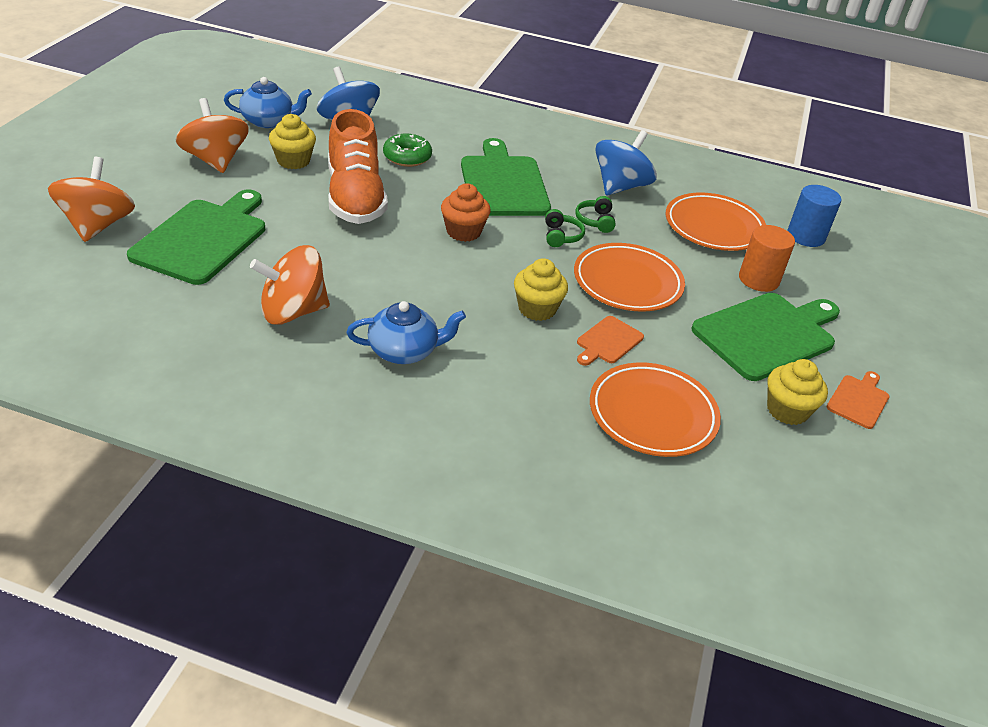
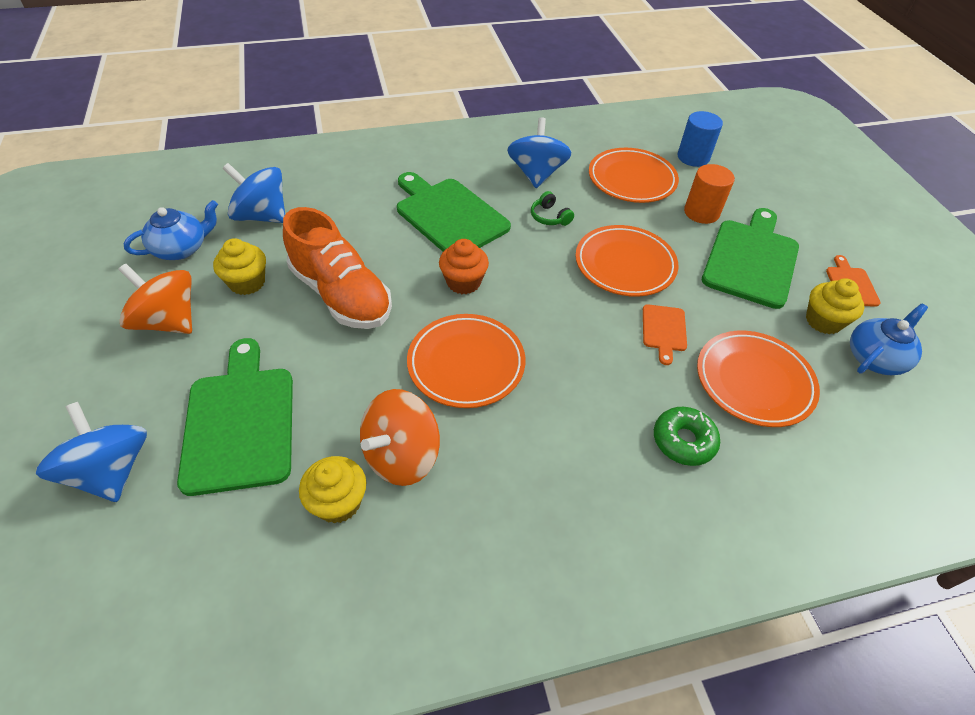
camera: 30 degrees left, 10 degrees up
orange spinning top [48,157,135,242] -> blue spinning top [36,402,147,502]
blue teapot [347,301,466,364] -> blue teapot moved to [850,304,928,375]
green donut [383,134,432,167] -> green donut moved to [654,407,720,466]
yellow cupcake [514,258,568,321] -> yellow cupcake moved to [299,456,366,524]
green headphones [545,209,585,247] -> none
none -> orange plate [407,314,525,408]

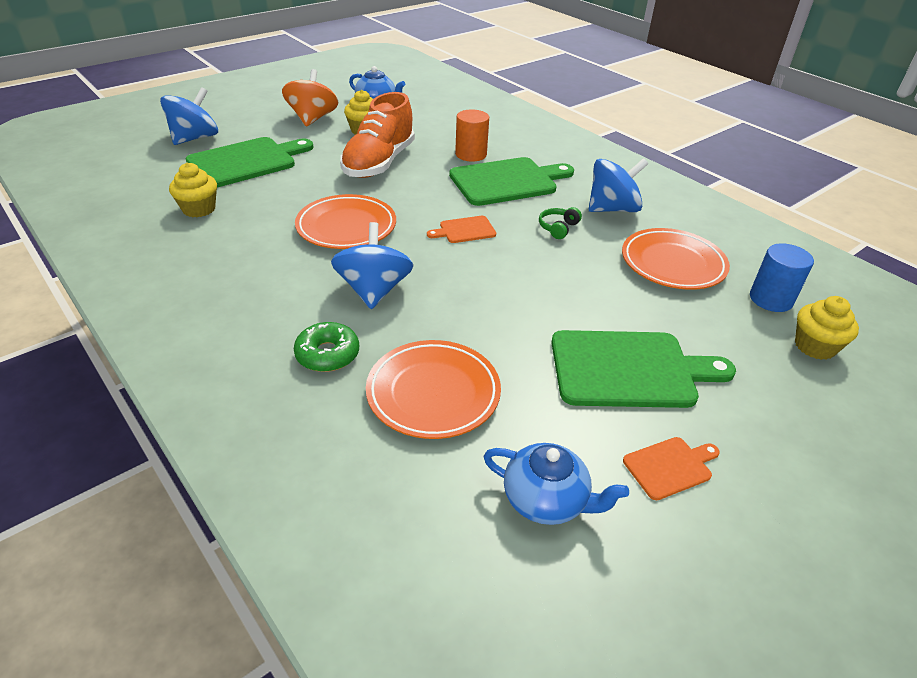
camera: 65 degrees right, 10 degrees down
blue spinning top [222,163,285,223] -> blue spinning top moved to [331,222,414,309]
orange spinning top [360,389,440,486] -> none
green cutting board [397,172,511,252] -> green cutting board turned 45 degrees clockwise [449,157,574,206]
orange cupcake [439,239,489,294] -> none
orange plate [576,225,679,297] -> none
orange cutting board [643,304,687,365] -> orange cutting board moved to [427,216,496,243]
orange cylinder [684,164,735,224] -> orange cylinder moved to [455,109,489,162]
yellow cupcake [806,279,865,334] -> yellow cupcake moved to [795,296,859,360]

